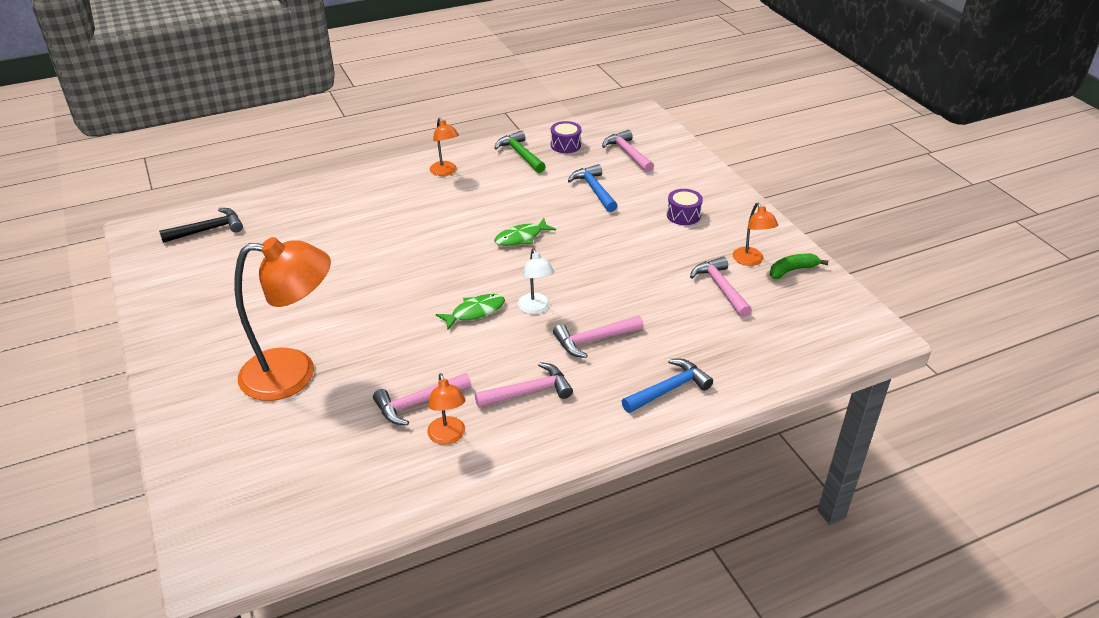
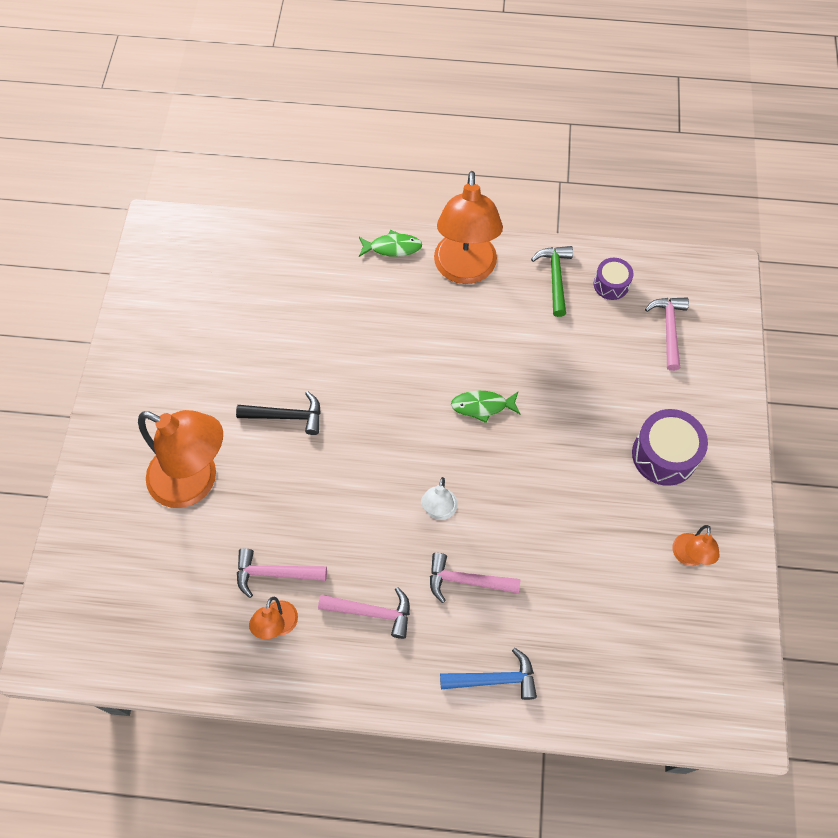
camera: 30 degrees right, 25 degrees up
black hammer [159,208,243,243] -> black hammer moved to [236,391,321,435]
orange lamp [430,118,459,176] -> orange lamp [434,171,503,284], size x2.11
green fish [436,294,505,330] -> green fish moved to [359,230,422,257]
blue hammer [568,164,618,212] -> none
purple drum [667,189,703,225] -> purple drum [632,409,708,486], size x1.68
pink hammer [690,257,752,317] -> none
green banana [770,254,828,279] -> none

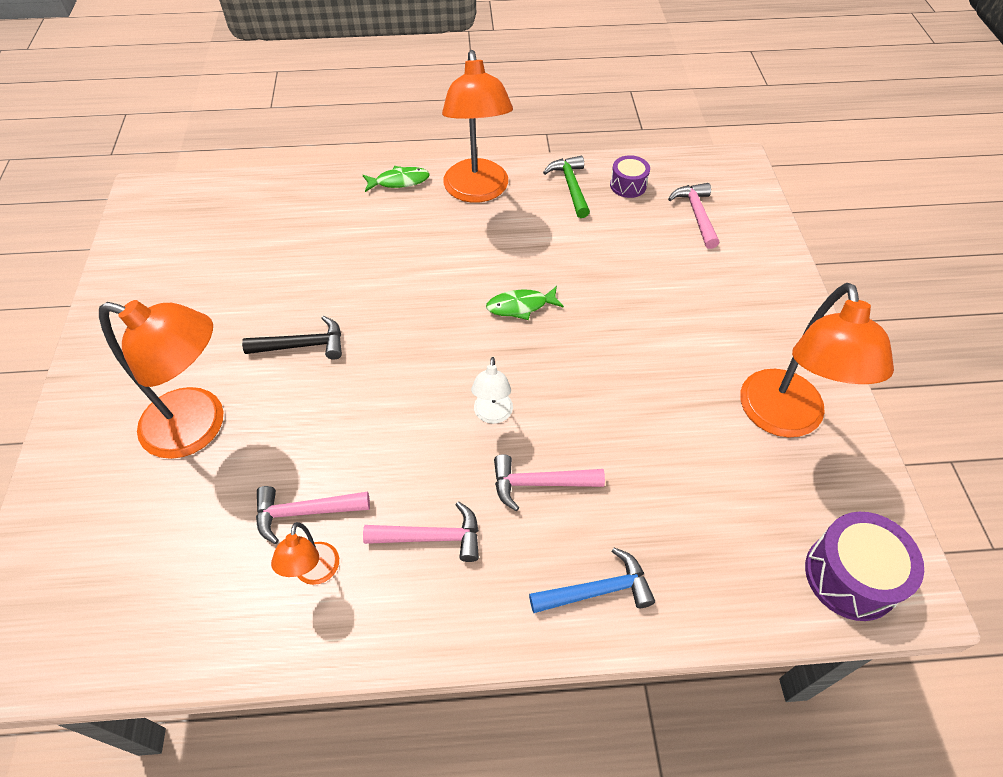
camera: 10 degrees left, 10 degrees down
purple drum [632,409,708,486] -> purple drum moved to [805,512,924,621]
orange lamp [672,525,720,566] -> orange lamp [740,283,894,438], size x2.11

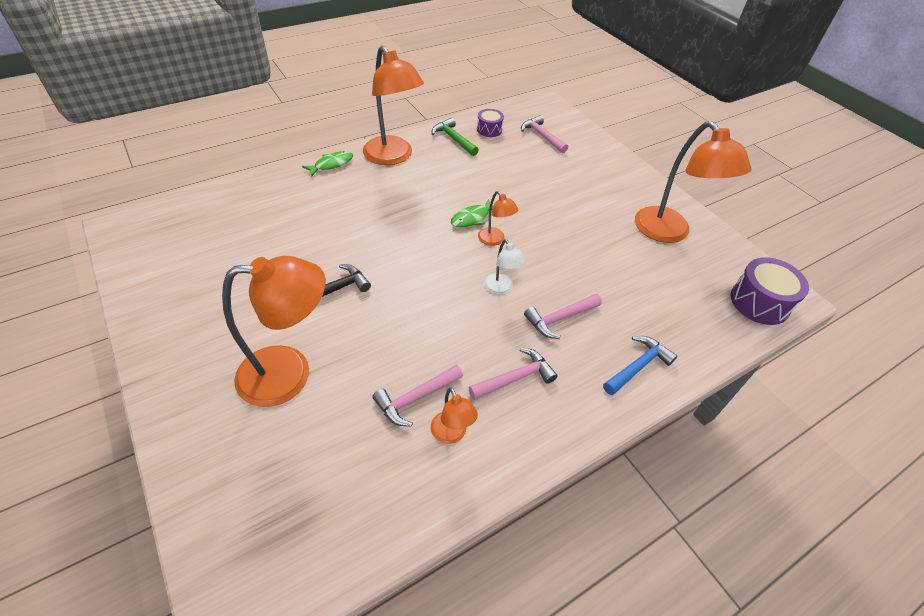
camera: 30 degrees left, 5 degrees down
none -> orange lamp [478,191,518,246]

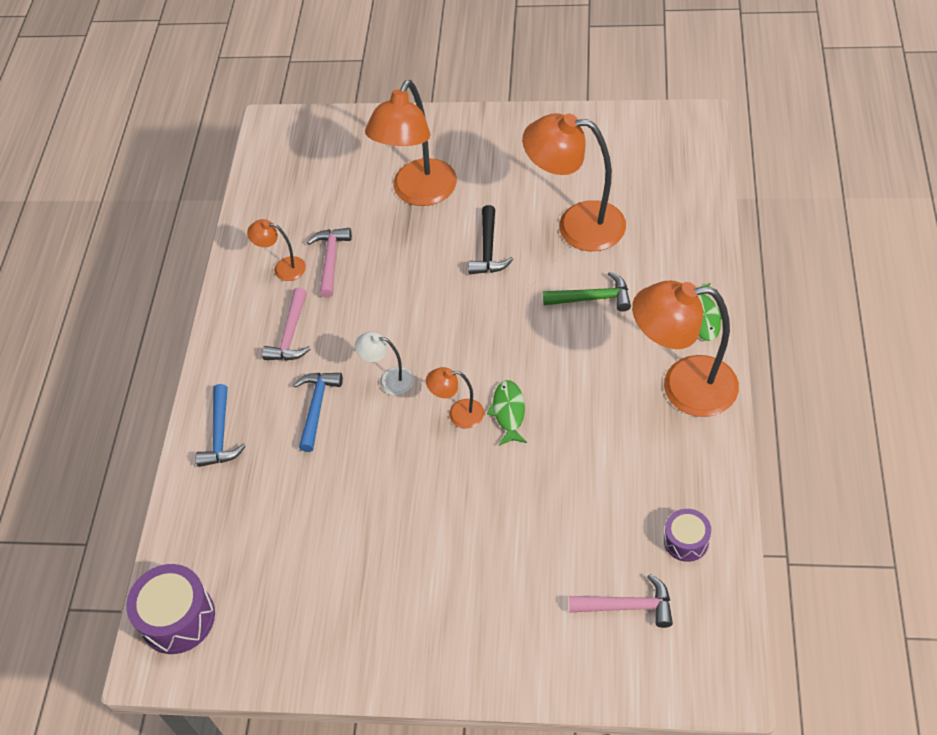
camera: 135 degrees right, 5 degrees up
green hammer [432,118,479,156] -> green hammer moved to [543,272,631,311]
pink hammer [524,294,602,339] -> blue hammer [293,373,343,452]
orange lamp [635,121,752,243] -> orange lamp moved to [522,113,626,251]

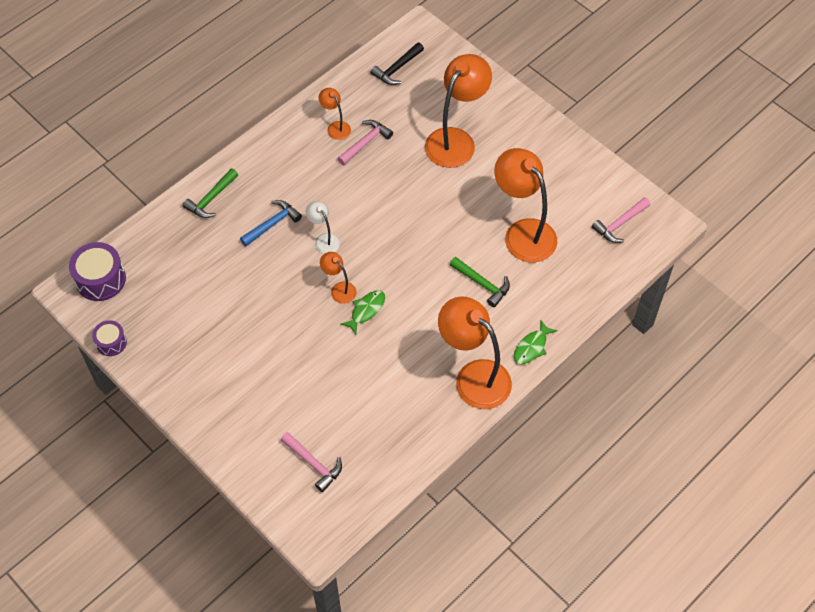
camera: 35 degrees right, 5 degrees up
blue hammer [196,384,246,467] -> green hammer [183,168,238,218]
pink hammer [262,288,310,360] -> pink hammer moved to [592,197,650,243]
orange lamp [365,80,457,206] -> orange lamp turned 150 degrees clockwise [425,54,492,168]
black hammer [468,205,513,274] -> black hammer moved to [371,42,424,85]
purple drum [664,509,711,562] -> purple drum moved to [92,320,127,356]

